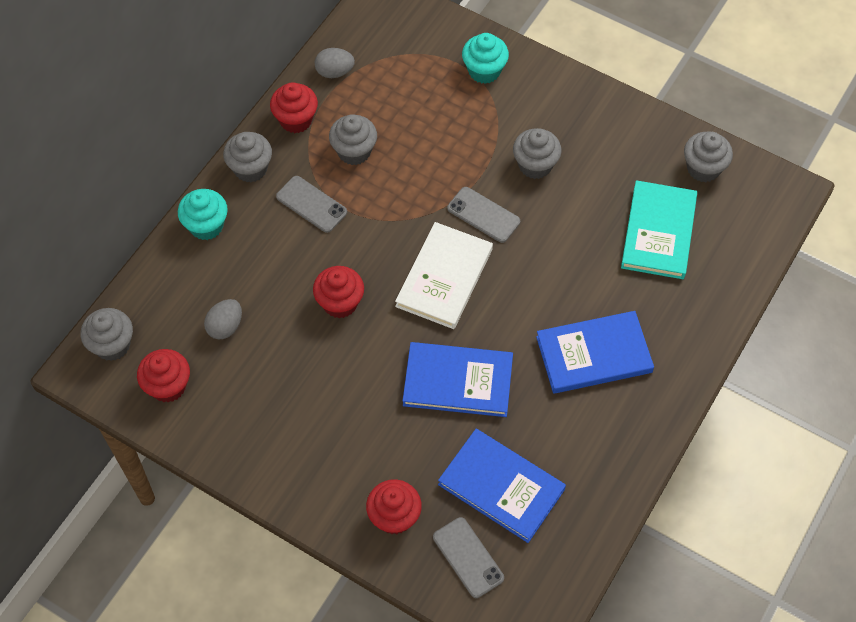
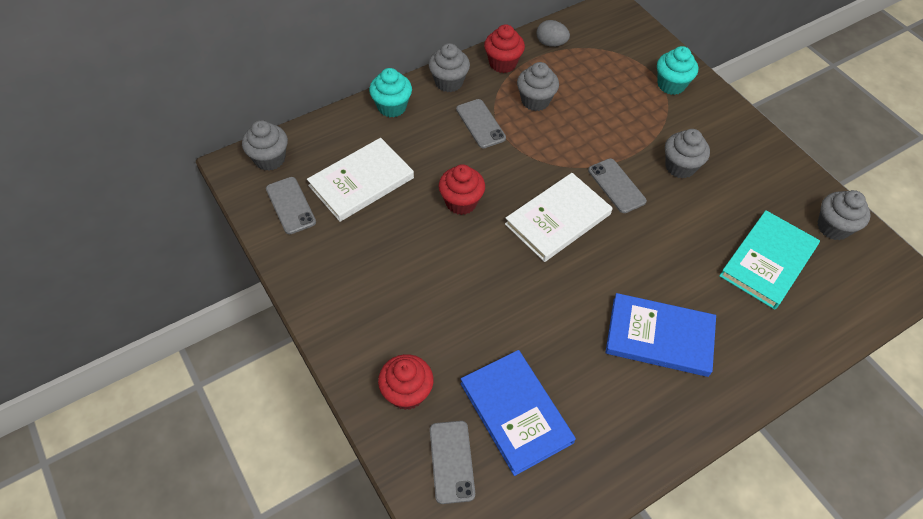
camera: 25 degrees right, 5 degrees down
red cupcake [137,349,190,402] -> grey phone [266,177,316,234]
grey egg [204,299,242,340] -> white book [307,138,414,222]
blue book [403,342,513,417] -> none

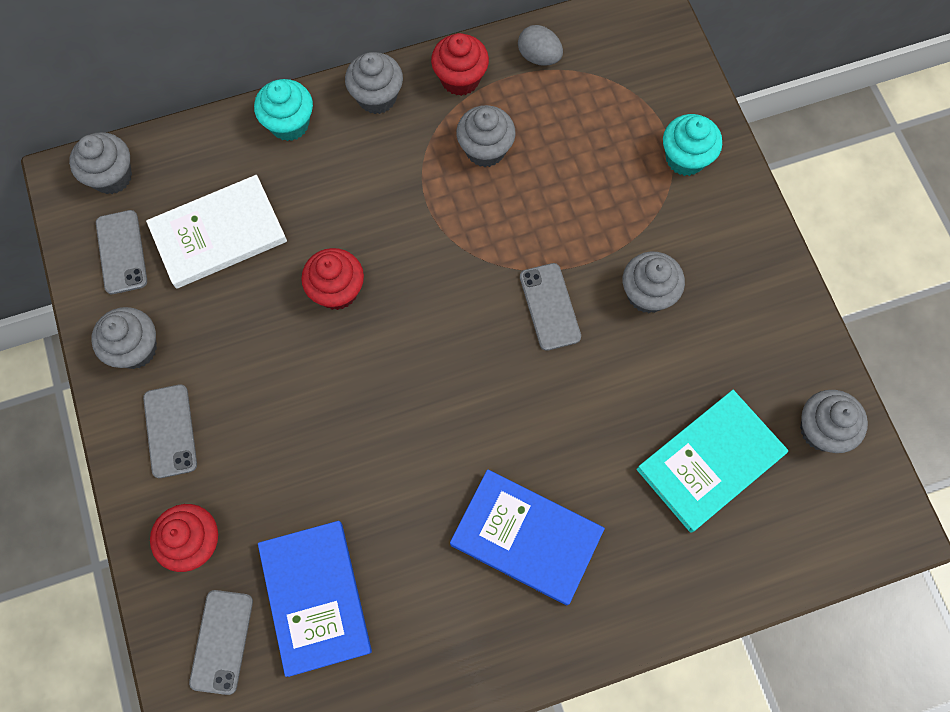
camera: 15 degrees right, 15 degrees up
grey phone [456,99,506,148] -> grey phone moved to [143,384,197,478]
white book [505,173,612,262] -> none
none -> grey cupcake [91,307,157,369]

